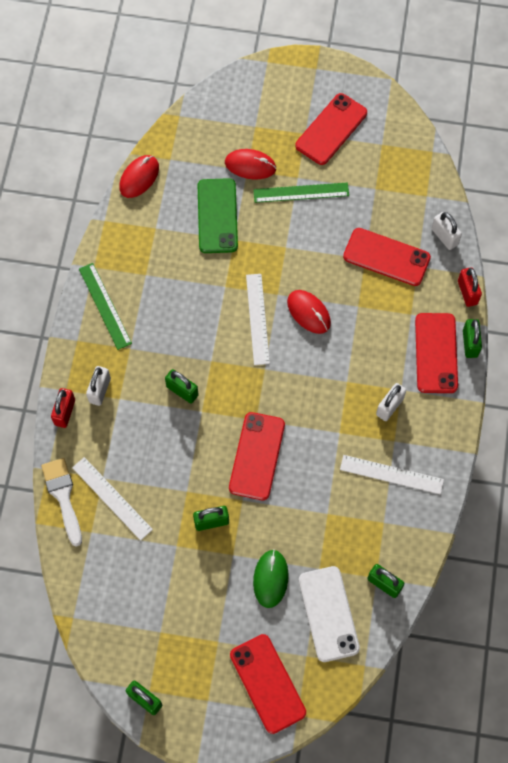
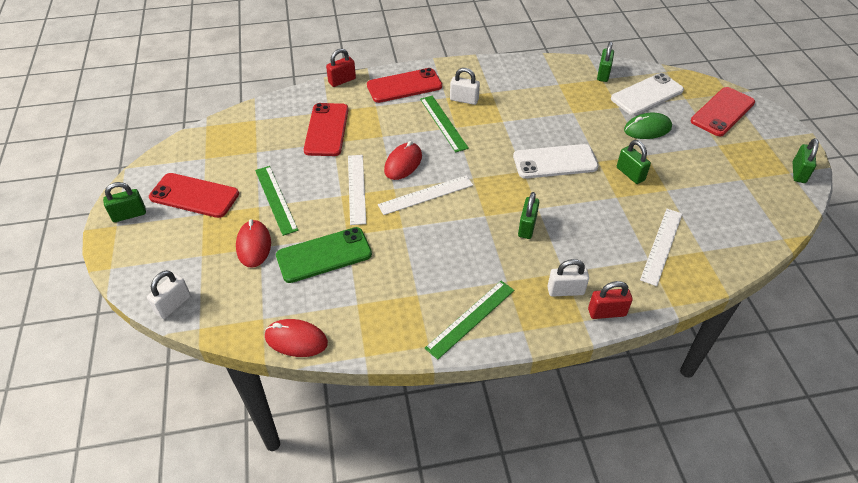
camera: 110 degrees left, 20 degrees down
white brush [41,458,82,547] -> none
red phone [229,412,285,500] -> white phone [513,144,598,179]
white ruler [340,455,444,495] -> white ruler moved to [348,155,366,225]
white padlock [431,212,462,250] -> white padlock moved to [147,270,191,319]
green padlock [463,319,482,358] -> green padlock moved to [103,182,146,222]
none -> green ruler [420,96,469,152]

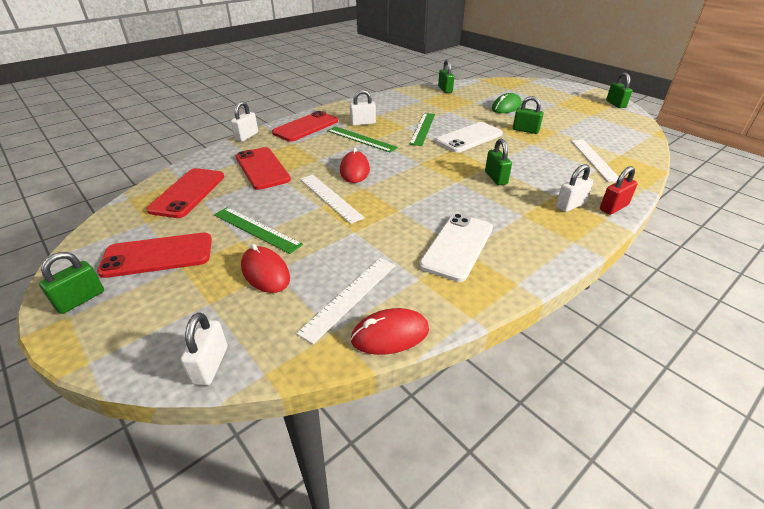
camera: 30 degrees left, 10 degrees down
green phone [276,227,372,283] -> none
red padlock [326,48,356,87] -> white padlock [231,101,258,142]
white ruler [378,175,473,215] -> white ruler moved to [296,258,396,344]
green ruler [425,281,514,360] -> green ruler moved to [409,113,435,146]
white phone [611,73,684,115] -> white phone moved to [419,213,493,282]
red phone [690,87,755,136] -> red phone moved to [146,168,224,218]

